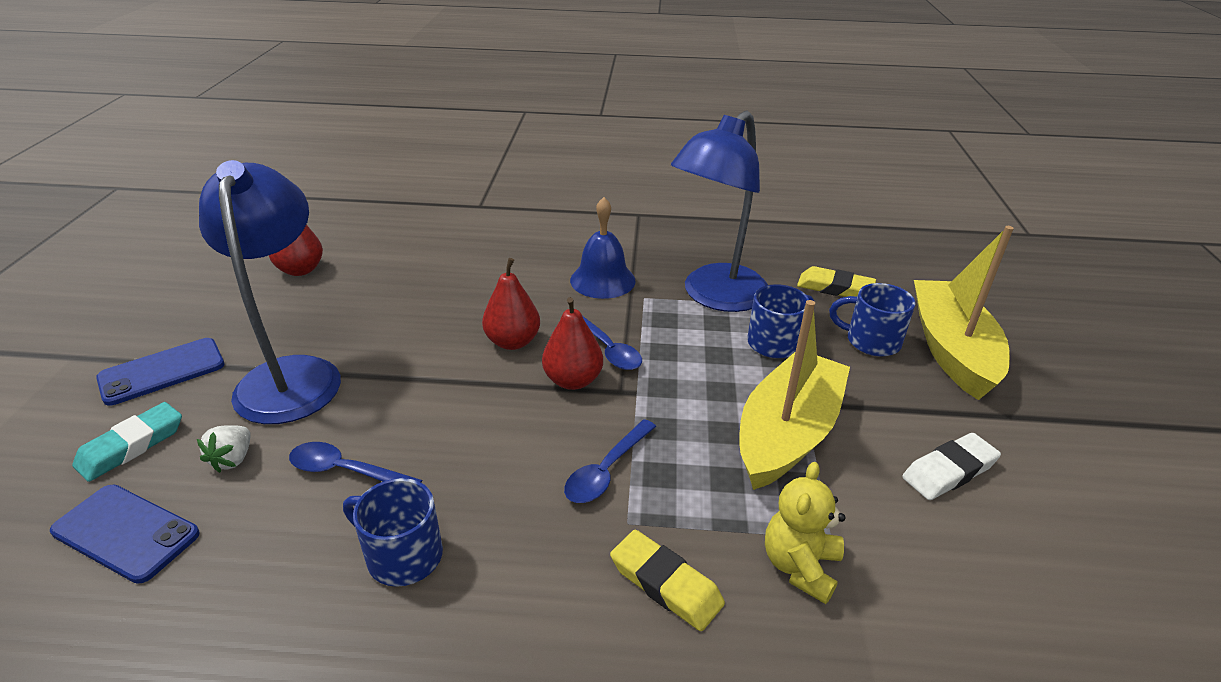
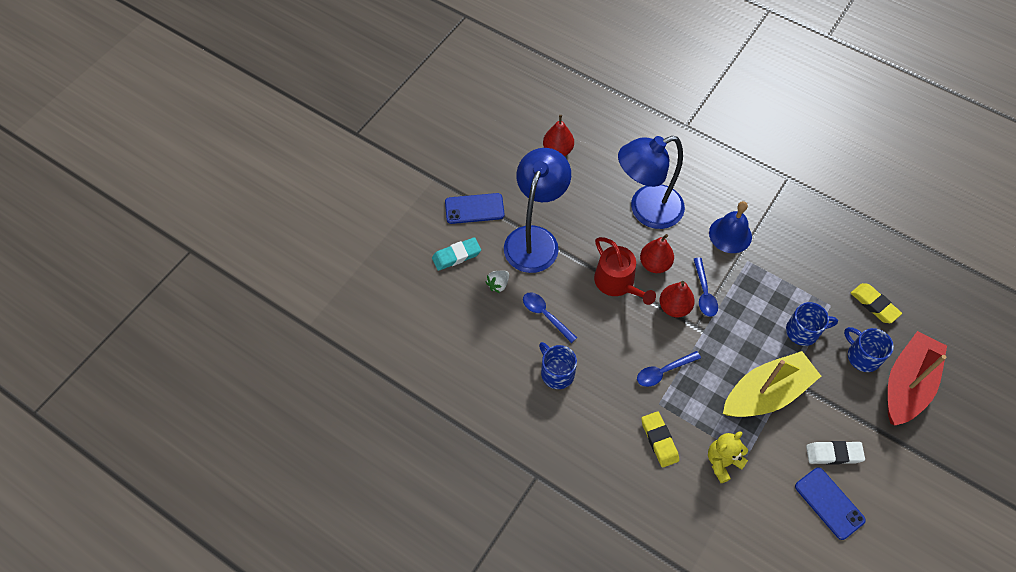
camera: 30 degrees right, 25 degrees up
blue phone [50,485,200,584] -> blue phone moved to [795,467,866,540]
blue lamp [671,111,768,312] -> blue lamp moved to [618,136,685,229]
yellow boat [914,226,1014,400] -> red boat [888,331,947,425]
none -> red watering can [594,237,656,305]

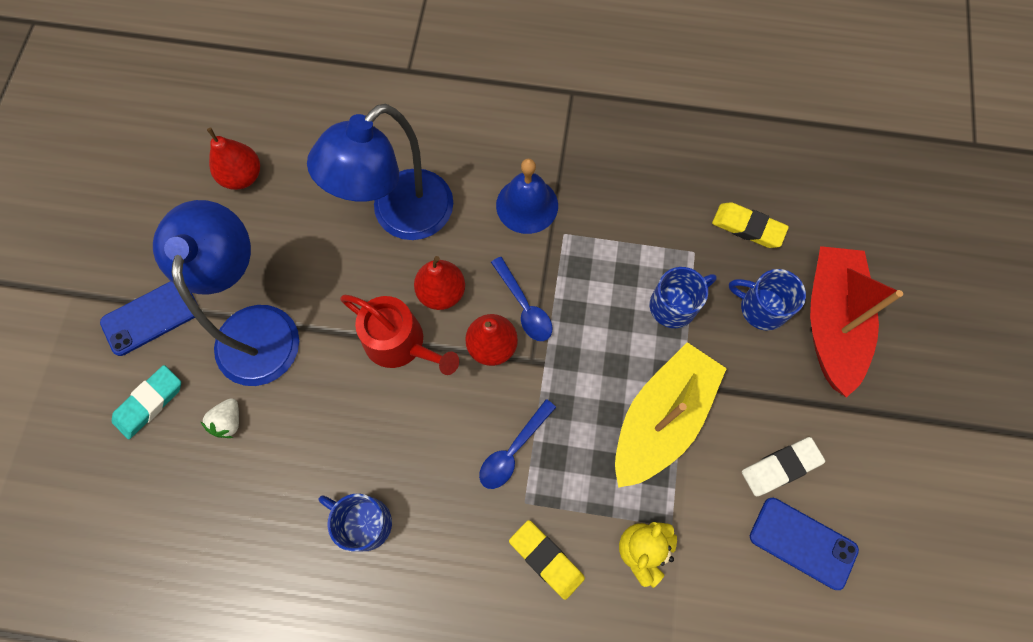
camera: 25 degrees left, 10 degrees up
blue spoon [523,292,577,343] -> none

